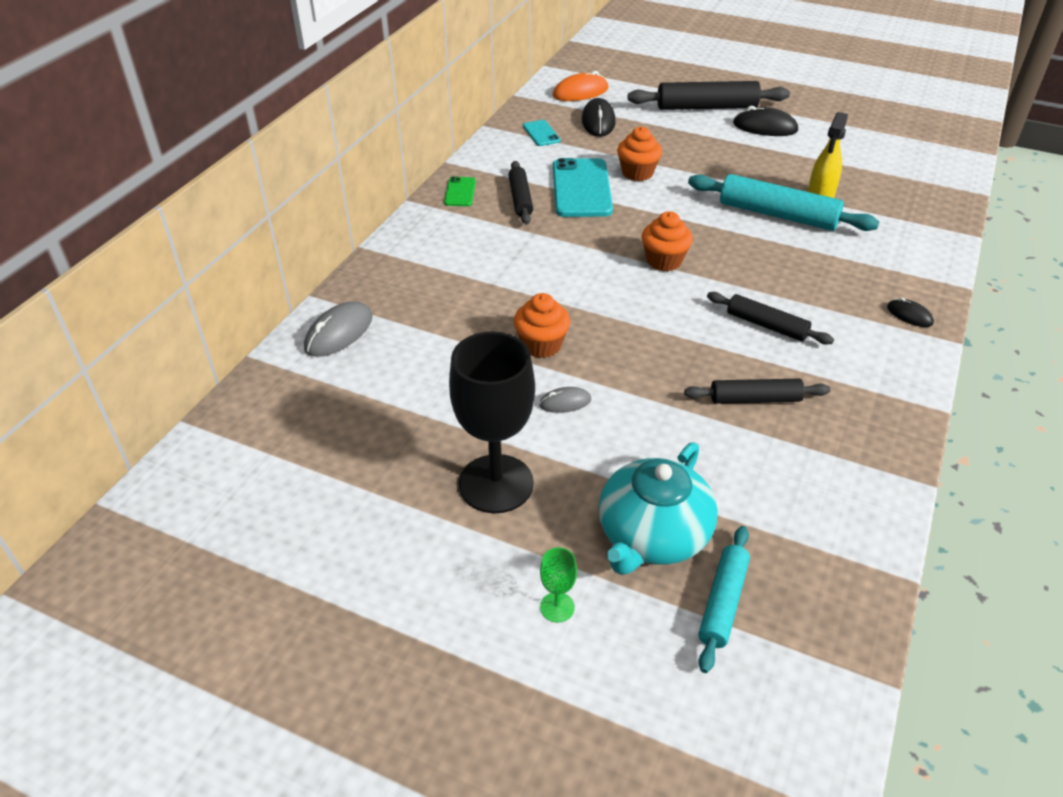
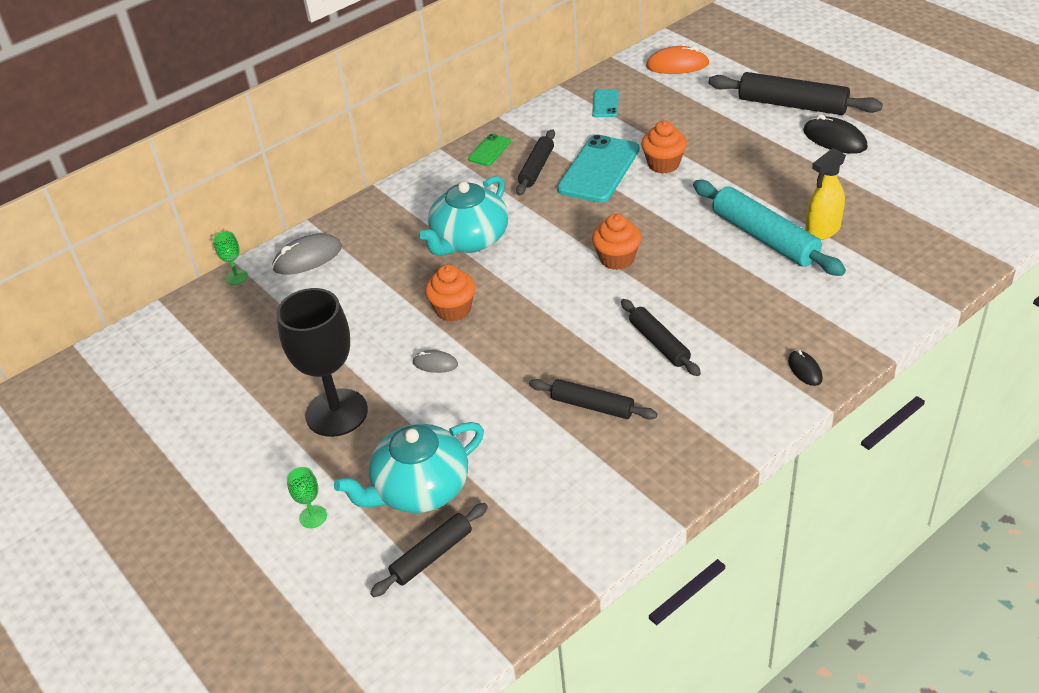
camera: 30 degrees right, 0 degrees up
black mouse [582,98,615,137] -> none
turquoise rolling pin [698,526,750,673] -> black rolling pin [370,503,488,597]
none -> green goblet [213,231,248,285]
none -> turquoise teapot [419,176,508,256]

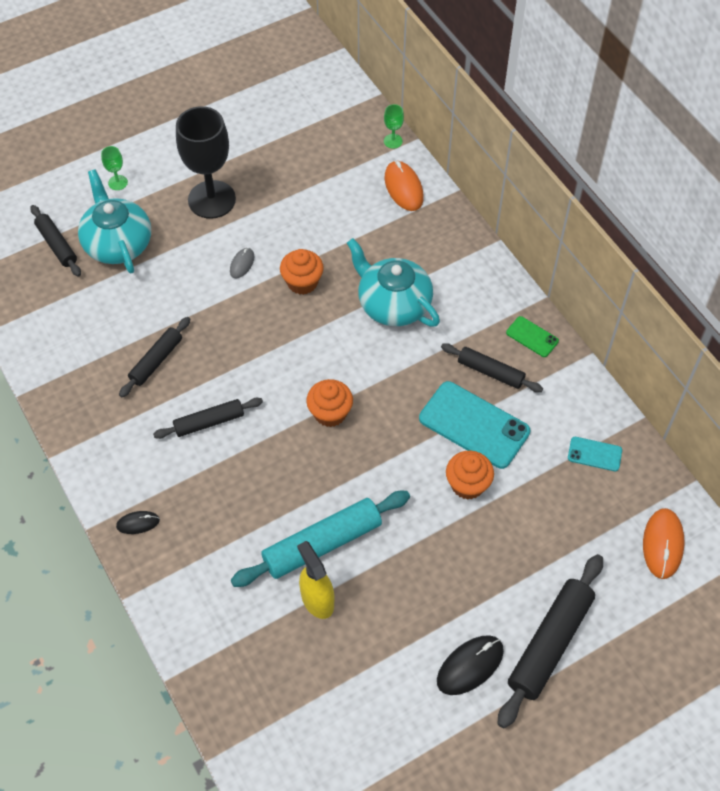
camera: 95 degrees right, 15 degrees up
grey mouse [272,234,342,275] -> orange mouse [385,161,424,211]

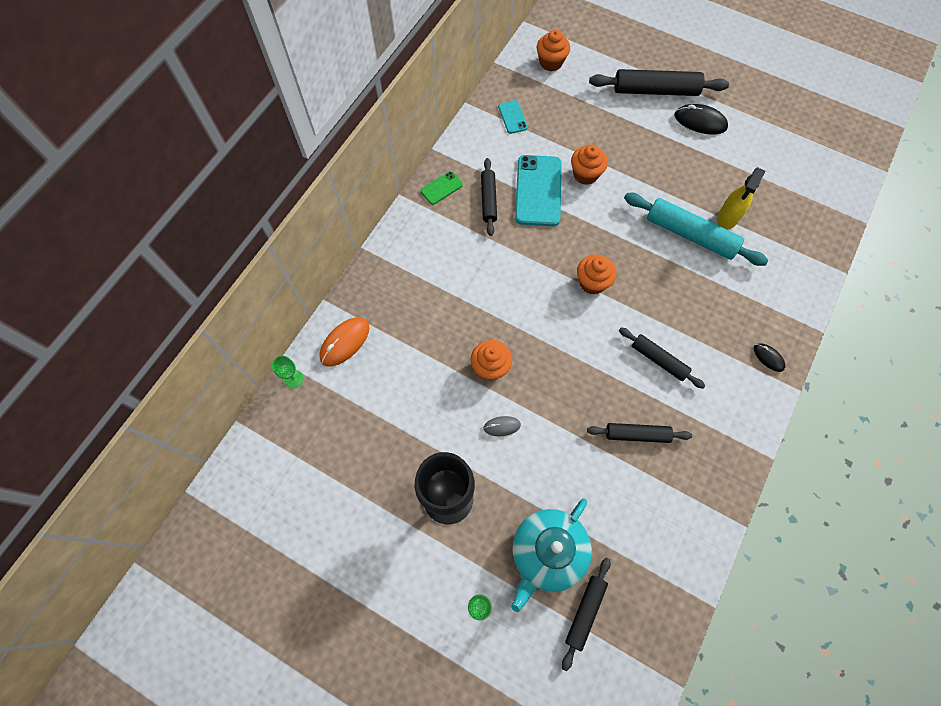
camera: 120 degrees left, 10 degrees up
turquoise teapot [347,238,440,327] -> none
green phone [506,316,559,357] -> green phone turned 45 degrees clockwise [421,171,463,205]
orange mouse [643,508,685,579] -> orange cupcake [536,30,570,72]

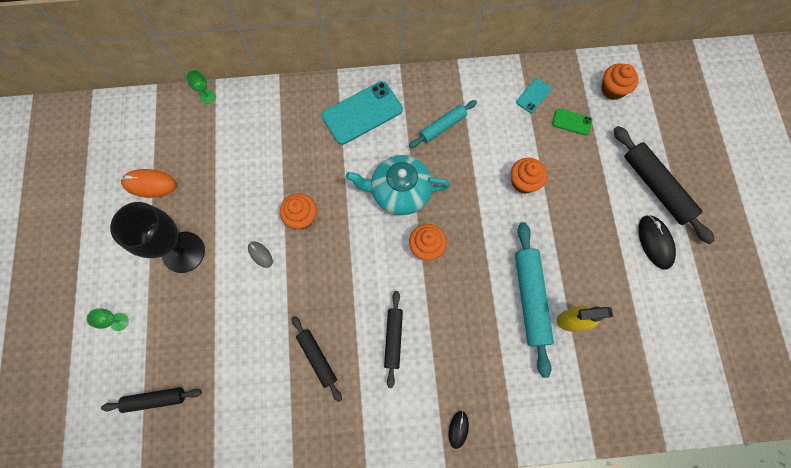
camera: 55 degrees right, 5 degrees up
orange mouse [320,317,369,367] -> orange mouse moved to [121,169,177,198]
green phone [421,171,463,205] -> green phone moved to [552,108,592,136]
black rolling pin [481,158,497,236] -> turquoise rolling pin [409,100,477,148]
turquoise teapot [511,499,592,612] -> turquoise teapot moved to [346,155,450,215]
turquoise phone [515,155,562,226] -> turquoise phone moved to [322,81,403,145]

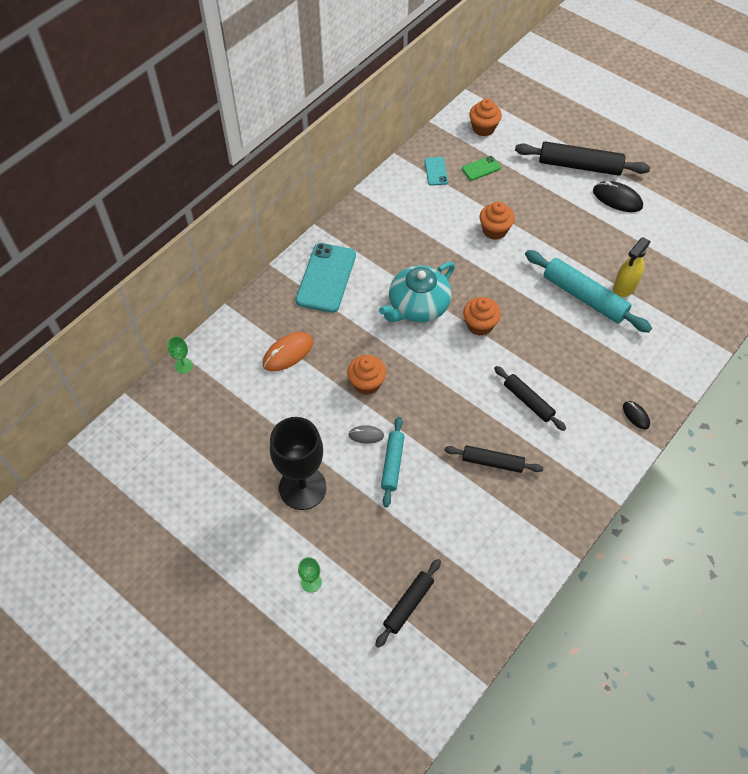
camera: 45 degrees left, 15 degrees down
orange mouse [121,169,177,198] -> orange mouse moved to [263,332,313,371]
turquoise rolling pin [409,100,477,148] -> turquoise rolling pin moved to [381,417,405,507]

